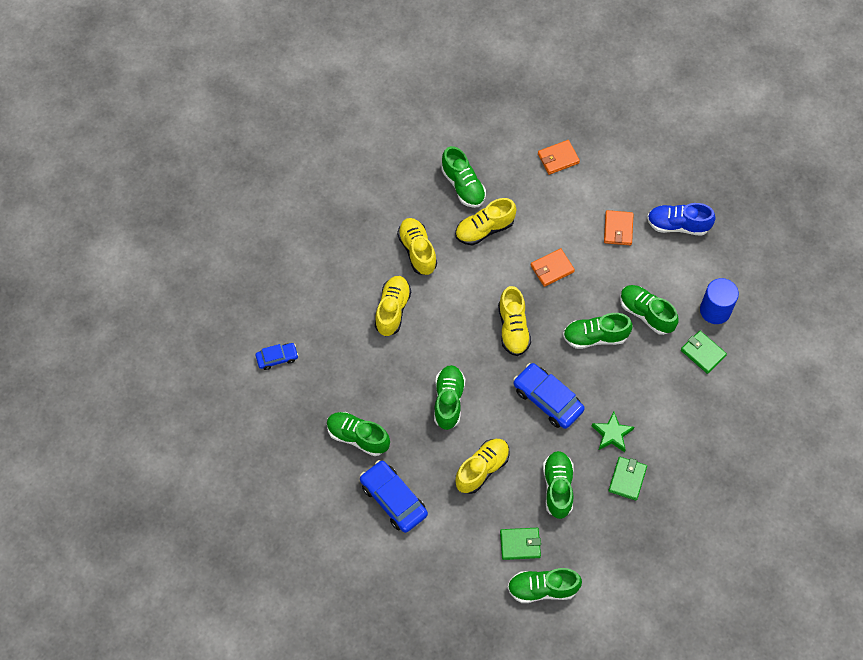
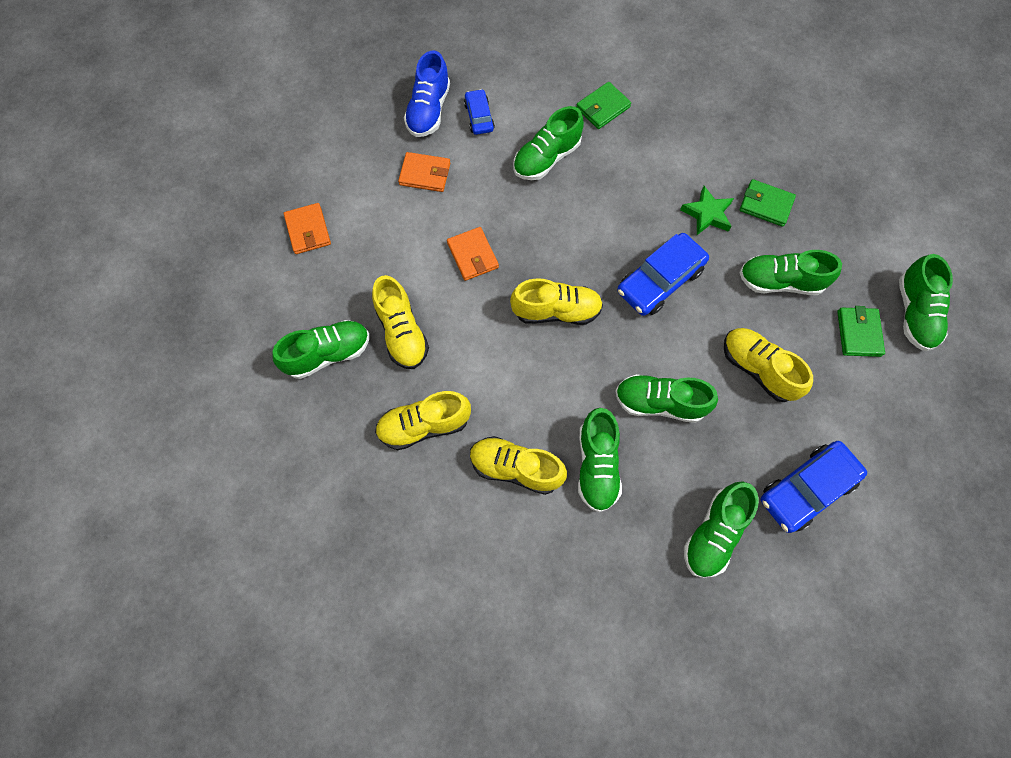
camera: 85 degrees left, 5 degrees up
blue car [255,343,299,370] -> blue car moved to [464,89,495,135]
green shoe [563,313,633,349] -> green shoe moved to [578,408,622,512]
blue cylinder [700,278,739,324] -> none

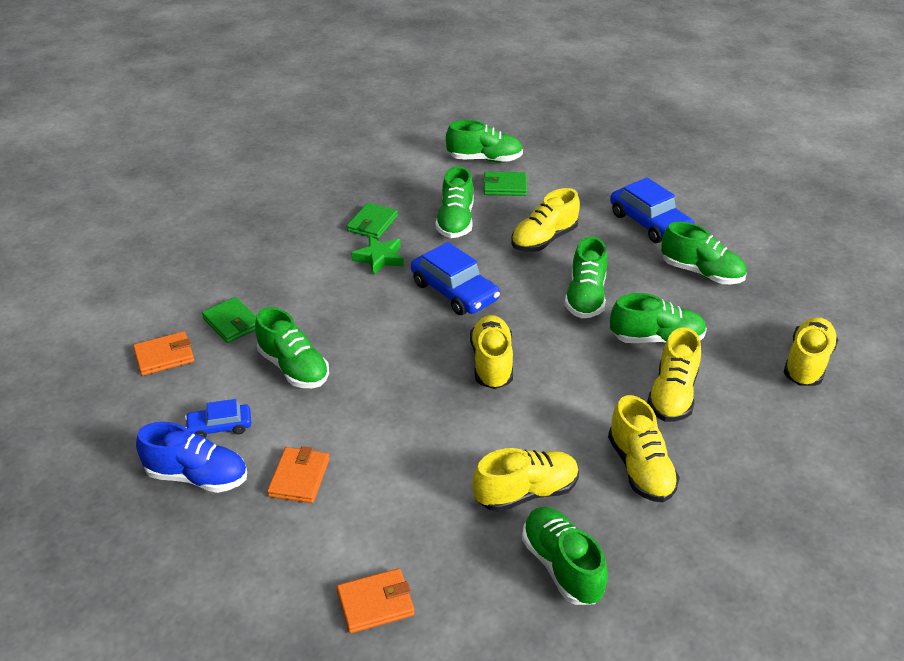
camera: 90 degrees left, 30 degrees down
orange wallet [447,227,499,281] -> orange wallet moved to [133,331,194,376]
none -> yellow shoe [783,317,838,386]

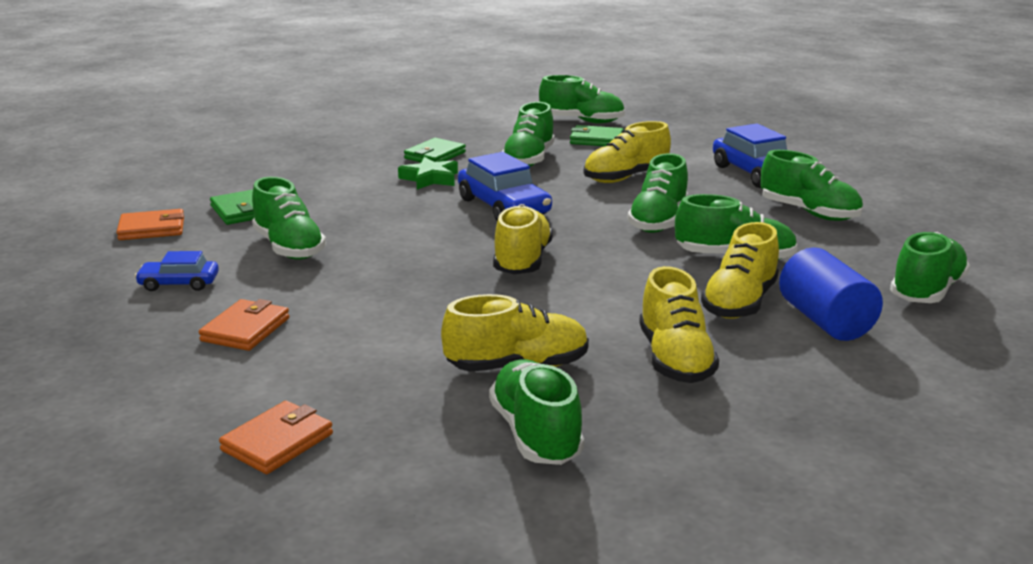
camera: 10 degrees right, 15 degrees down
blue shoe [136,422,247,493] -> none
orange wallet [337,568,415,633] -> orange wallet turned 45 degrees counterclockwise [219,401,333,474]
yellow shoe [783,317,838,386] -> green shoe [890,232,970,303]
none -> blue cylinder [779,248,883,341]

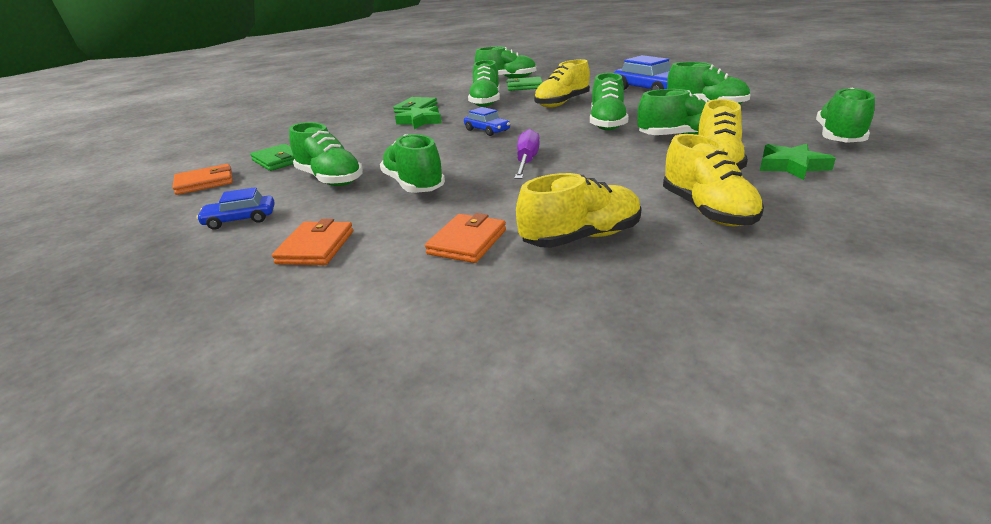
camera: 10 degrees left, 5 degrees up
orange wallet [219,401,333,474] -> orange wallet moved to [425,213,506,263]
blue car [458,152,552,221] -> blue car [464,107,510,136], size x0.57
green shoe [489,359,584,465] -> green shoe moved to [380,134,445,193]
yellow shoe [493,205,553,274] -> purple screwdriver [515,129,540,179]
blue cylinder [779,248,883,341] -> green star [760,144,836,180]

